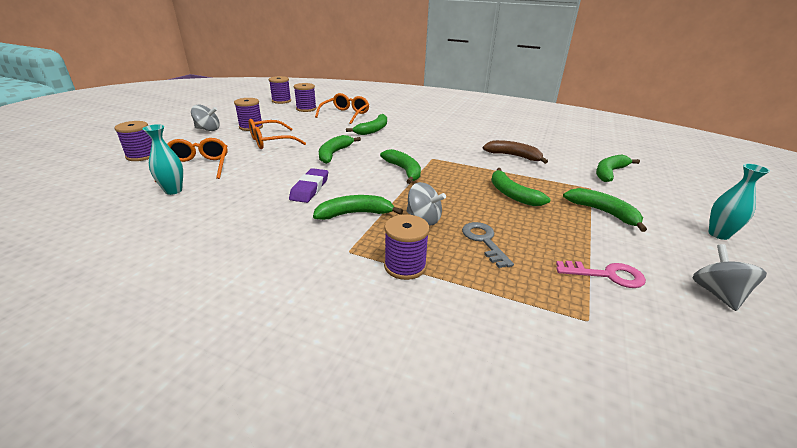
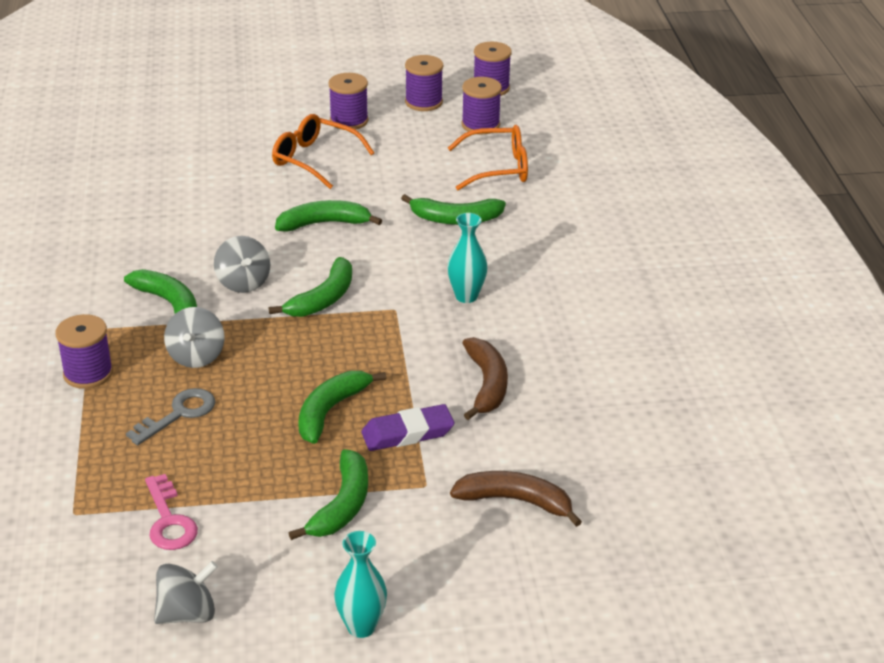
camera: 60 degrees right, 5 degrees up
purple spool [114,121,152,161] -> purple spool moved to [405,55,443,111]
turquoise vase [143,124,183,195] -> turquoise vase moved to [447,213,488,303]
orange glasses [154,138,227,182] -> none
grey spinning top [191,105,220,131] -> grey spinning top moved to [214,236,270,293]
purple eraser [289,168,328,203] -> purple eraser moved to [361,404,454,451]
green banana [596,155,640,182] -> brown banana [450,471,582,527]

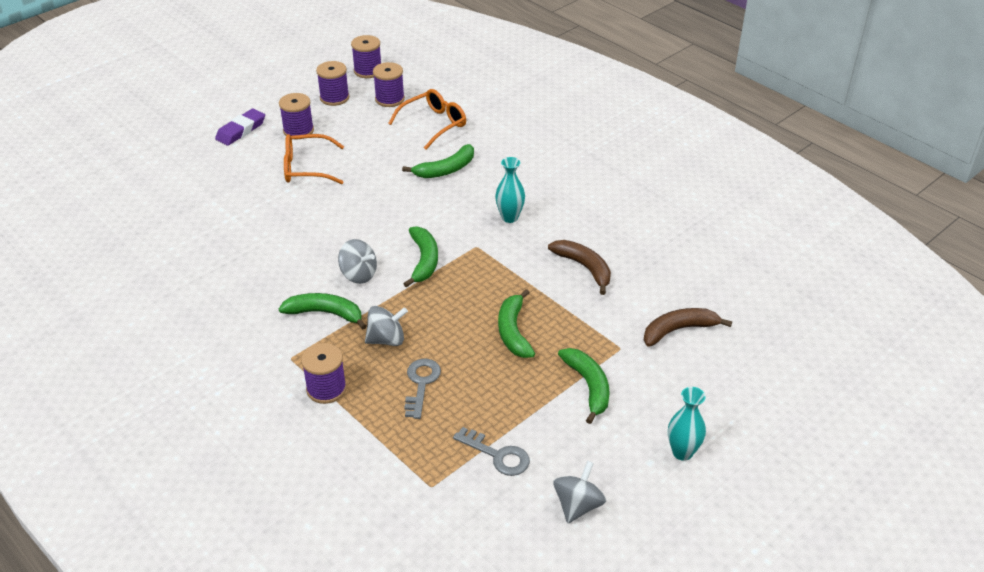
camera: 35 degrees left, 5 degrees up
pink key [145,474,198,550] -> grey key [453,427,530,476]
grey spinning top [164,307,225,368] -> grey spinning top turned 75 degrees counterclockwise [365,306,408,346]
green banana [275,200,382,232] -> none
purple eraser [361,404,454,451] -> purple eraser moved to [215,108,265,146]

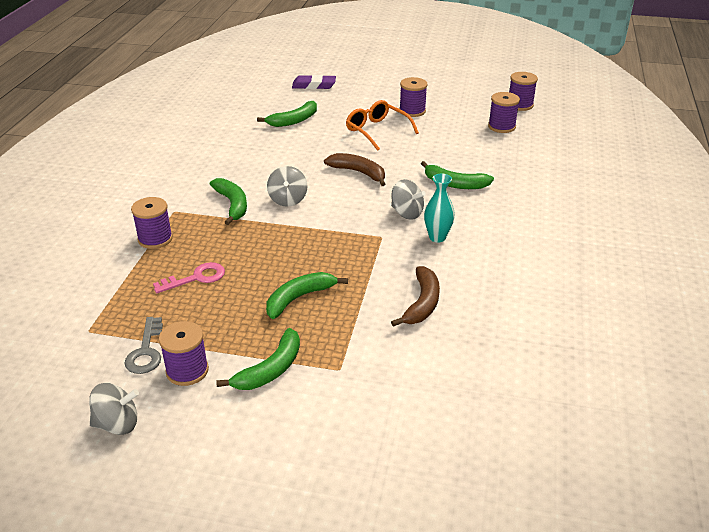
camera: 55 degrees right, 5 degrees down
purple eraser [215,108,265,146] -> purple eraser moved to [292,75,336,89]
purple spool [316,61,349,106] -> purple spool moved to [159,321,209,386]
grey spinning top [365,306,408,346] -> grey spinning top moved to [391,179,426,220]
orange glasses [388,89,466,150] -> none
green banana [403,226,438,288] -> green banana moved to [257,101,317,127]
grey key [404,359,441,419] -> pink key [153,262,225,293]
brown banana [644,308,732,347] -> brown banana moved to [324,153,385,186]
turquoise vase [668,387,706,461] -> none

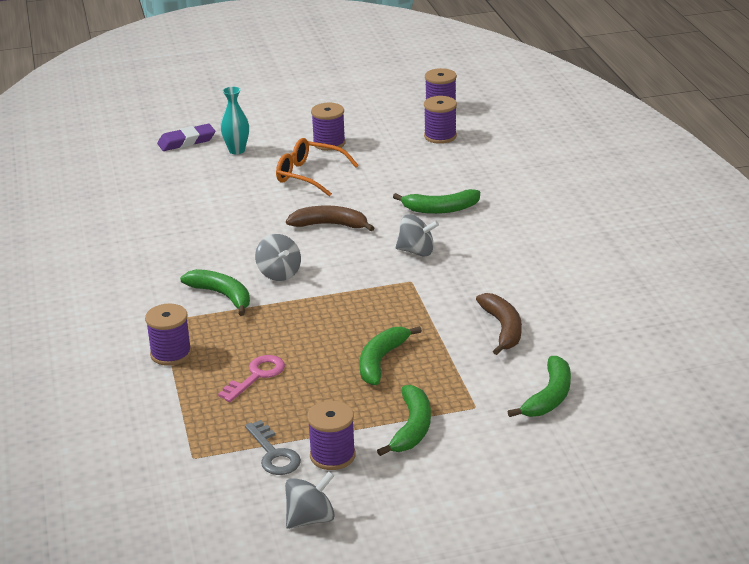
camera: 25 degrees left, 5 degrees down
green banana [257,101,317,127] -> green banana moved to [508,356,571,417]
turquoise vase [424,173,455,242] -> turquoise vase moved to [220,87,249,154]

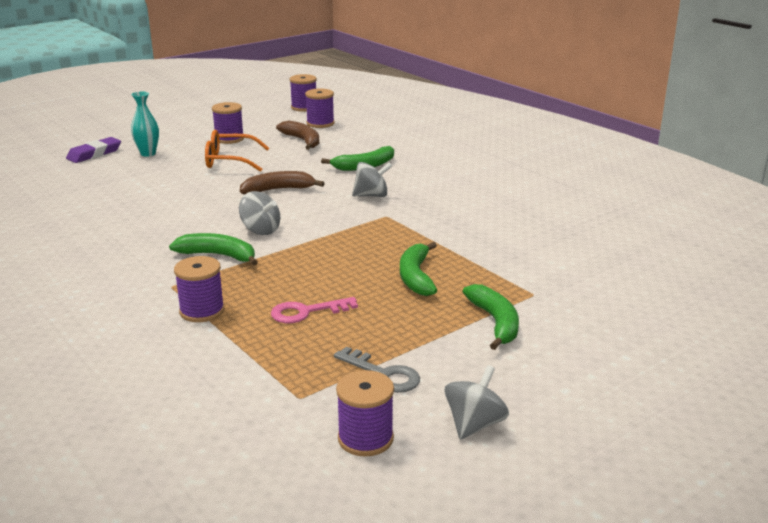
camera: 25 degrees left, 5 degrees down
pink key [218,355,285,402] -> pink key turned 120 degrees counterclockwise [271,297,358,323]
purple spool [307,401,356,470] -> purple spool moved to [336,370,394,457]
brown banana [476,293,522,355] -> brown banana moved to [276,120,319,150]
green banana [508,356,571,417] -> none

